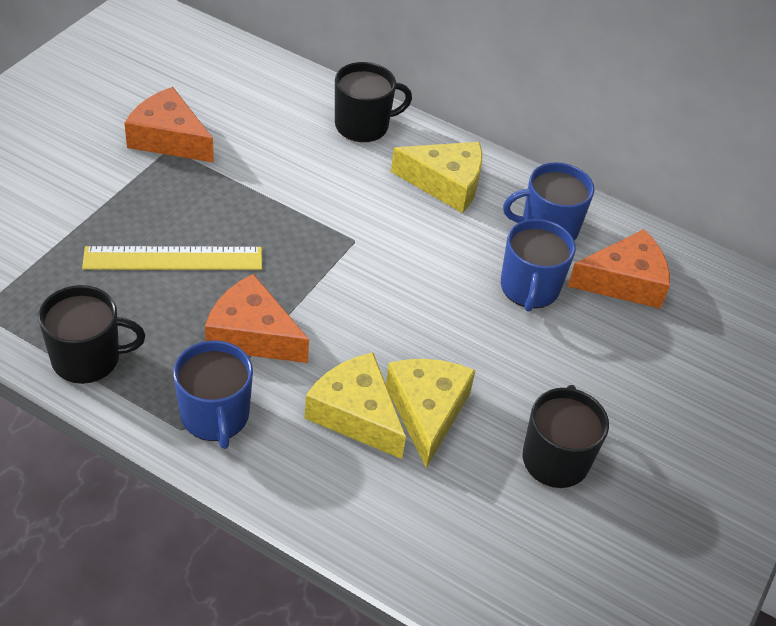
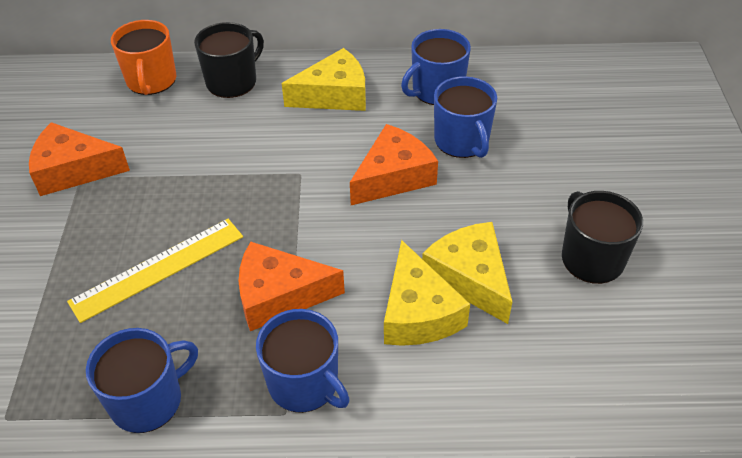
camera: 25 degrees left, 0 degrees up
black mug [38,285,145,384] -> blue mug [86,328,198,433]
yellow cheese [305,352,406,459] -> yellow cheese turned 120 degrees counterclockwise [384,240,470,346]
orange cheese [567,229,670,309] -> orange cheese moved to [350,124,438,205]
none -> orange mug [111,20,177,95]

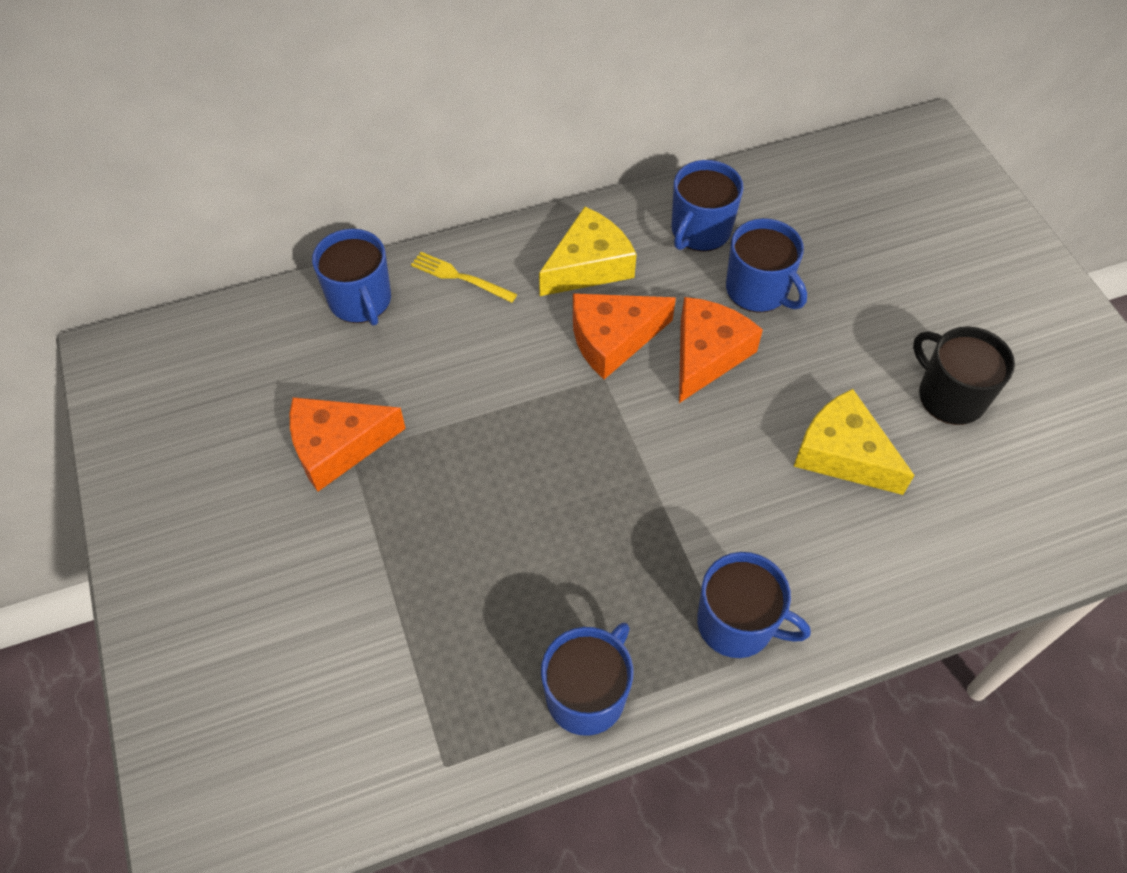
camera: 20 degrees left, 10 degrees up
yellow ruler [67,219,243,323] -> none
orange mug [111,20,177,95] -> blue mug [312,229,391,326]
black mug [194,22,264,98] -> yellow fork [411,252,517,303]
orange cheese [238,241,345,331] -> orange cheese moved to [573,293,676,379]
yellow cheese [384,240,470,346] -> none

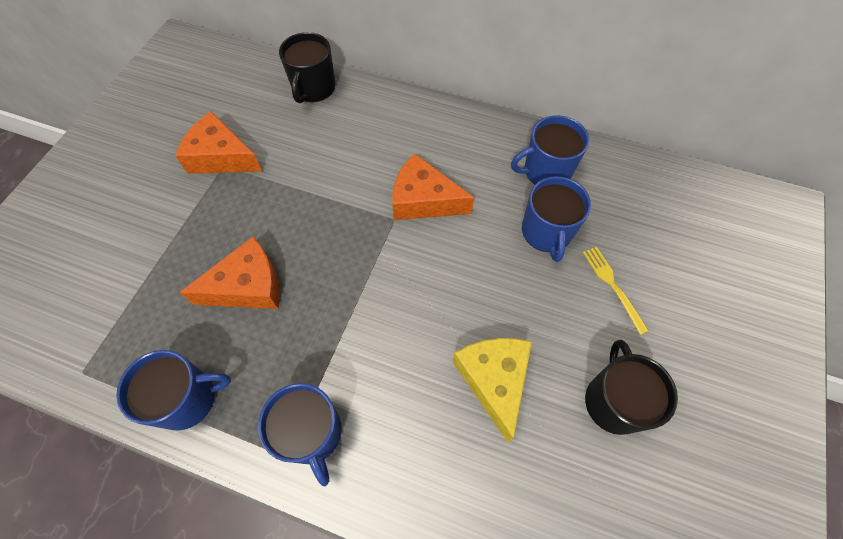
camera: 40 degrees right, 5 degrees up
blue mug [312,229,391,326] -> black mug [279,32,335,103]
yellow fork [411,252,517,303] -> yellow fork moved to [583,247,649,335]
yellow cheese [539,207,637,296] -> none
orange cheese [679,297,763,403] -> orange cheese moved to [180,237,280,309]

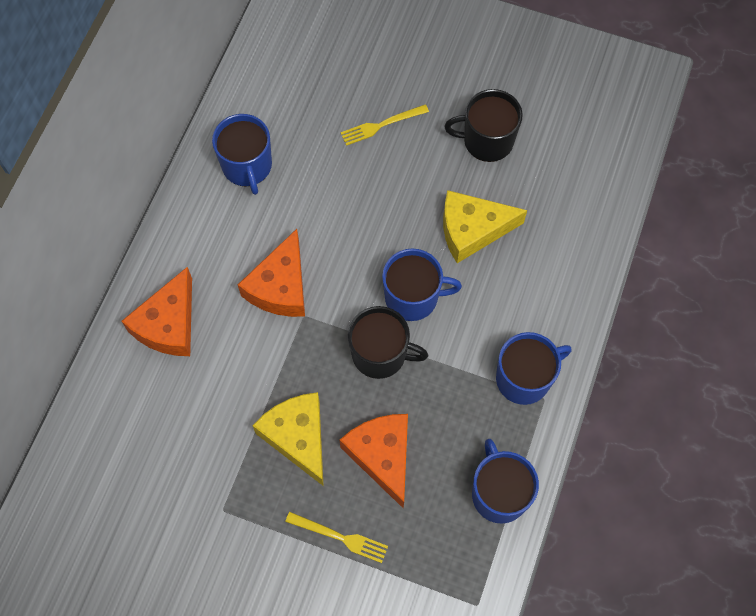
camera: 90 degrees left, 5 degrees up
orange cheese [175,111,262,174] -> orange cheese moved to [122,267,192,356]
black mug [279,32,335,103] -> black mug moved to [348,306,428,379]
blue mug [522,176,591,262] -> blue mug moved to [382,248,462,321]
none -> yellow cheese [252,392,324,486]
none -> yellow fork [285,512,388,563]

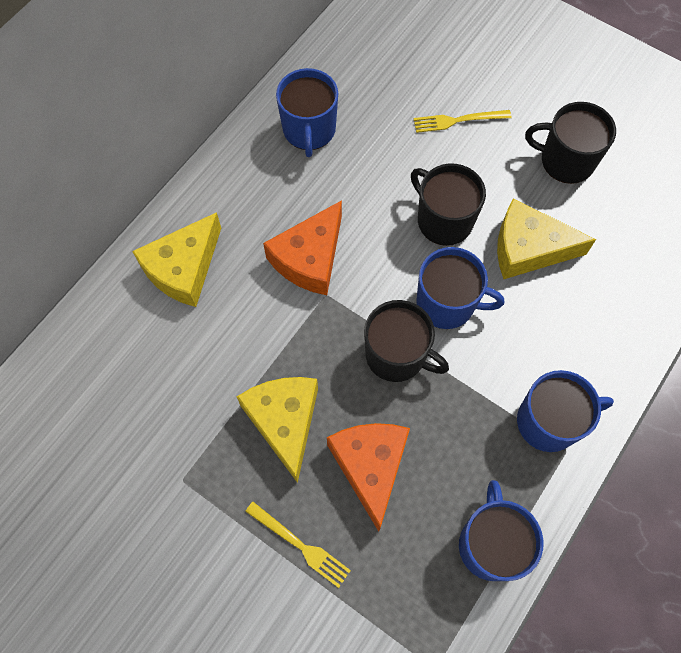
camera: 15 degrees right, 0 degrees up
orange cheese [122,267,192,356] -> yellow cheese [132,212,221,307]
none -> black mug [411,163,486,246]

